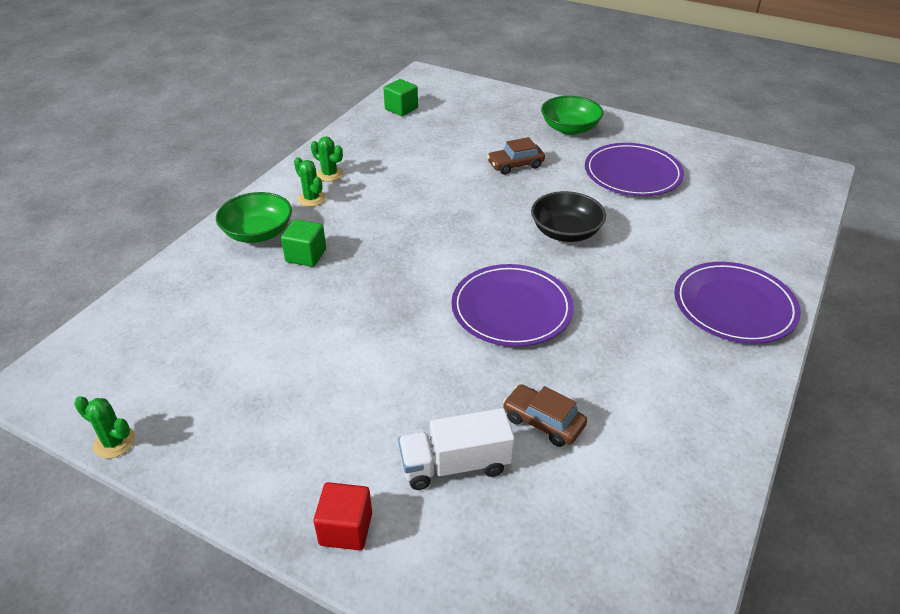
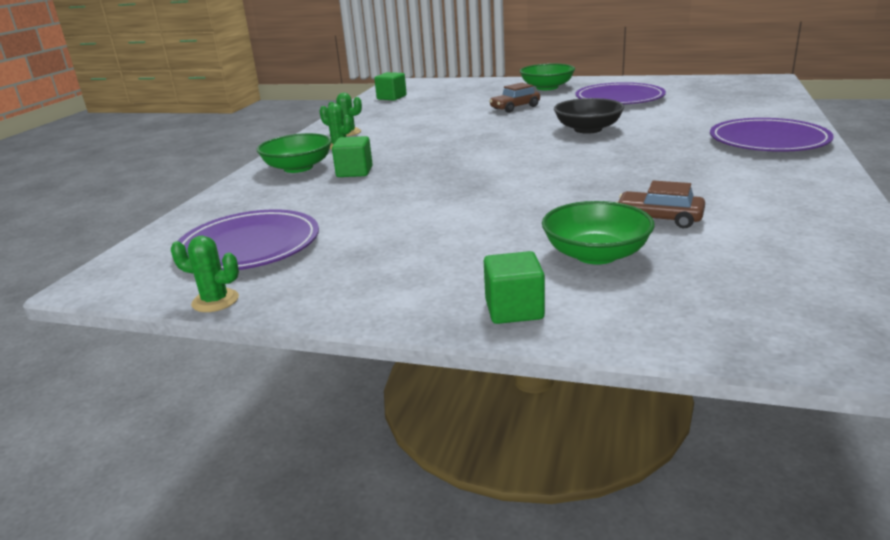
camera: 10 degrees left, 15 degrees down
red cube [314,482,372,550] -> green cube [484,251,545,324]
white truck [398,408,515,490] -> green bowl [542,201,655,264]
purple plate [452,264,574,347] -> purple plate moved to [178,209,319,270]

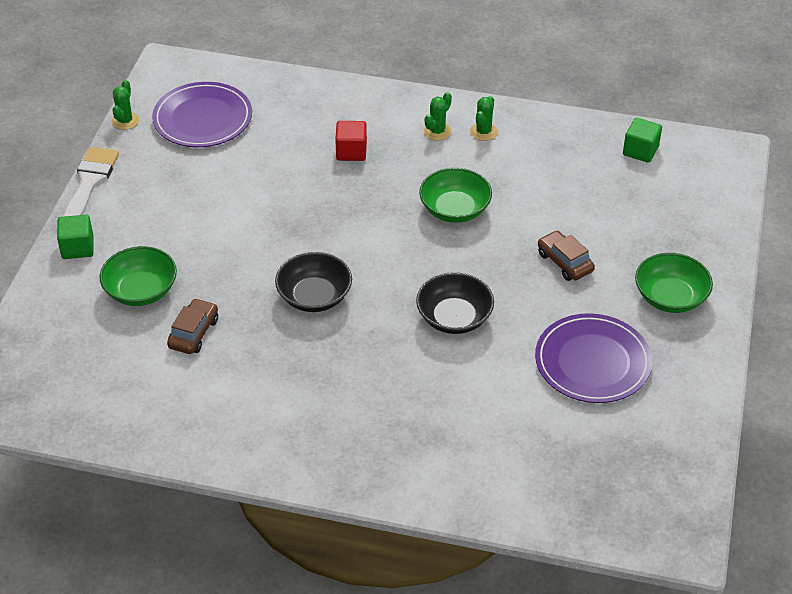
camera: 85 degrees right, 20 degrees up
green bowl [257,133,332,173] -> green bowl moved to [419,168,492,223]
green cube [332,136,373,177] -> red cube [335,121,367,161]
purple plate [710,118,834,152] -> none
none -> white brush [63,147,119,217]
none -> black bowl [275,252,352,312]

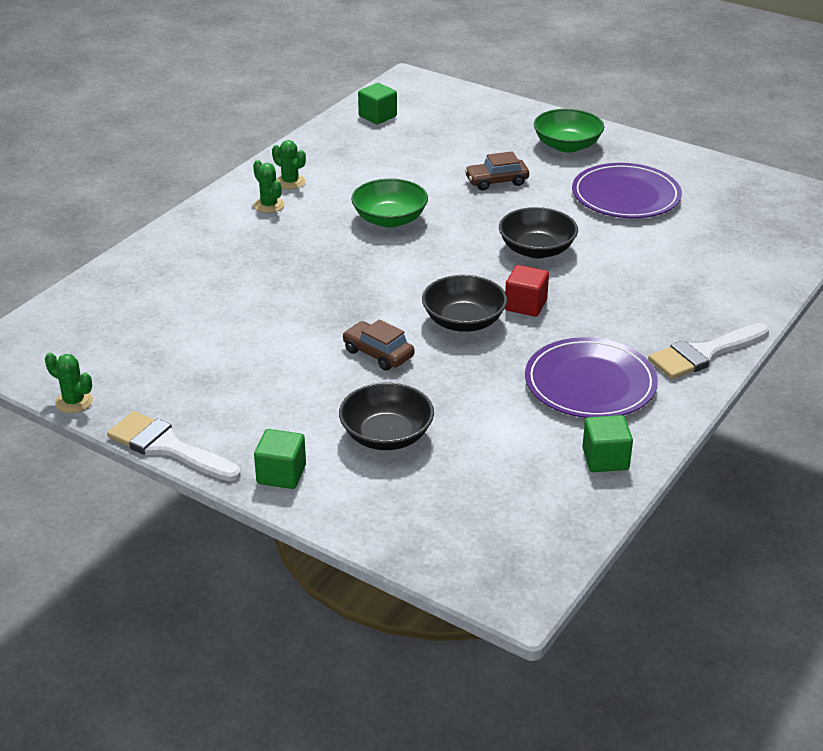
camera: 70 degrees left, 10 degrees down
green bowl [99,246,177,306] -> black bowl [339,382,434,450]
purple plate [152,82,252,147] -> purple plate moved to [525,337,658,418]
brown car [167,298,218,354] -> brown car moved to [342,319,414,371]
red cube [335,121,367,161] -> red cube moved to [505,265,549,317]
none -> green cube [582,415,633,472]
none -> white brush [648,323,769,379]

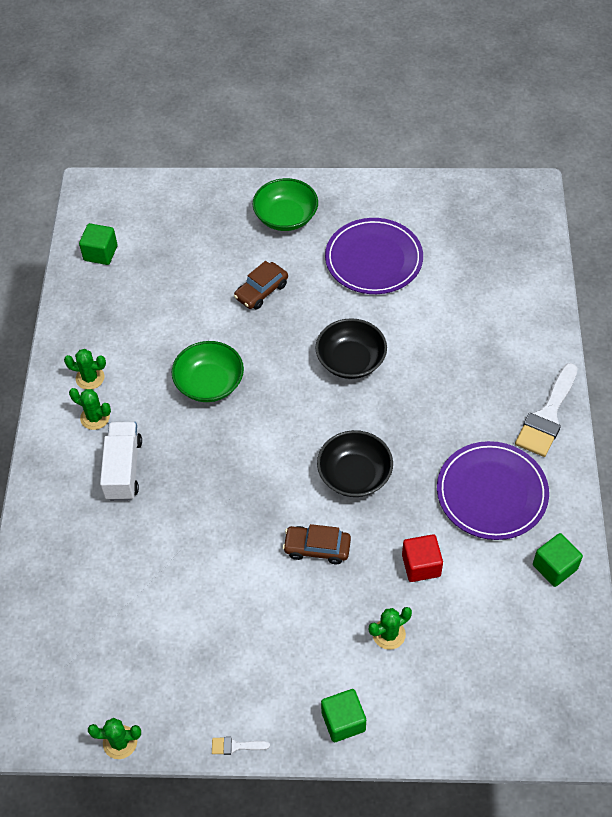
camera: 30 degrees left, 20 degrees up
white brush [107,411,241,482] -> white brush [212,737,270,755], size x0.43
black bowl [339,382,434,450] -> green cactus [369,607,412,650]
red cube [505,265,549,317] -> red cube moved to [402,534,443,582]
none -> white truck [100,422,142,501]

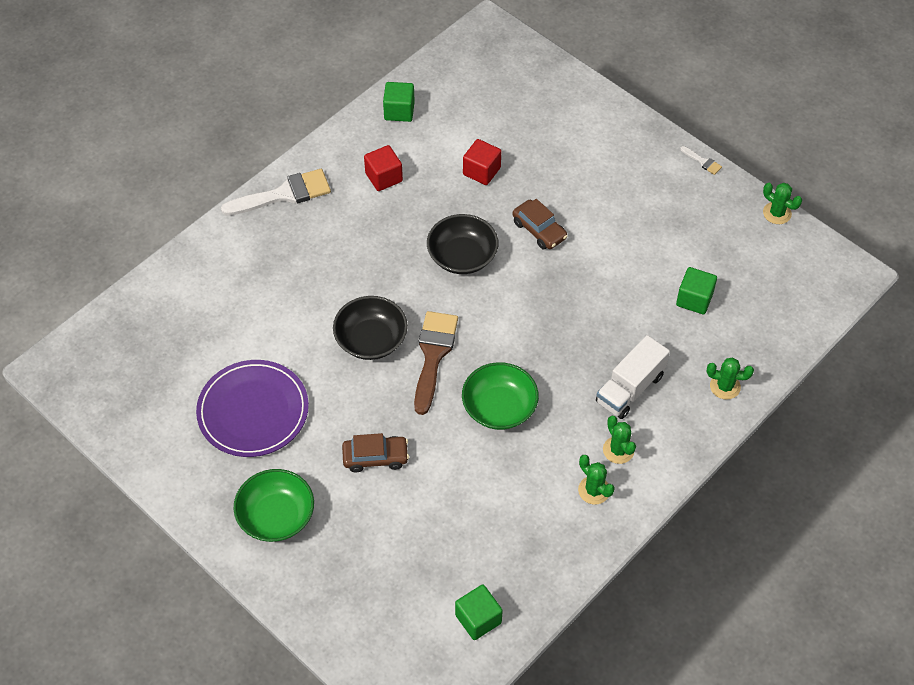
camera: 140 degrees left, 0 degrees up
green cube [321,689,366,742] -> green cube moved to [676,267,717,314]
green cactus [369,607,412,650] -> green cactus moved to [707,357,754,400]
purple plate [437,441,549,540] -> red cube [364,145,403,191]
none -> brown brush [414,311,458,415]

